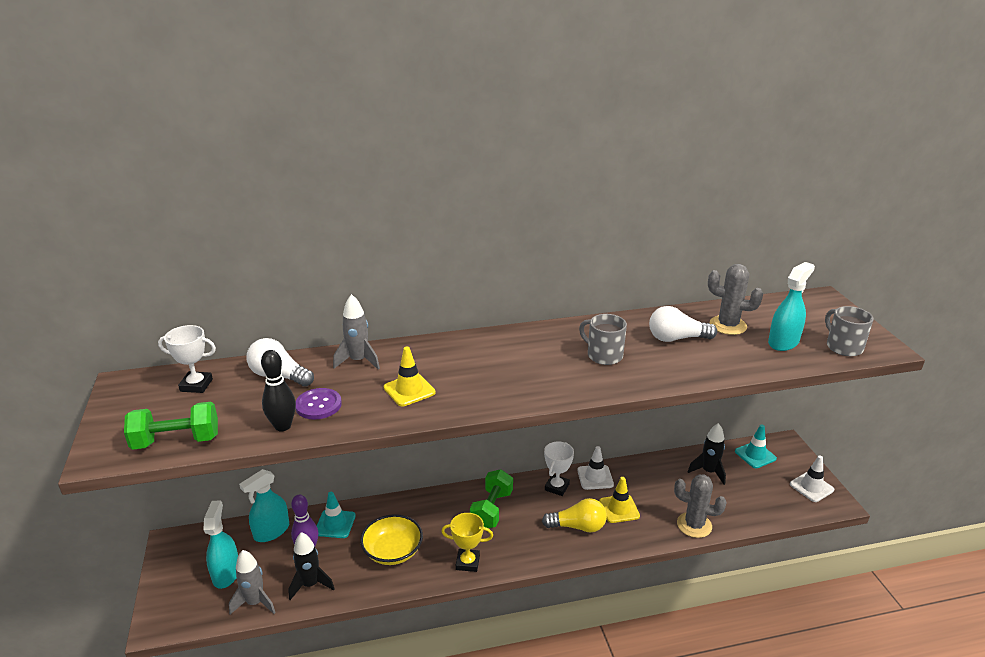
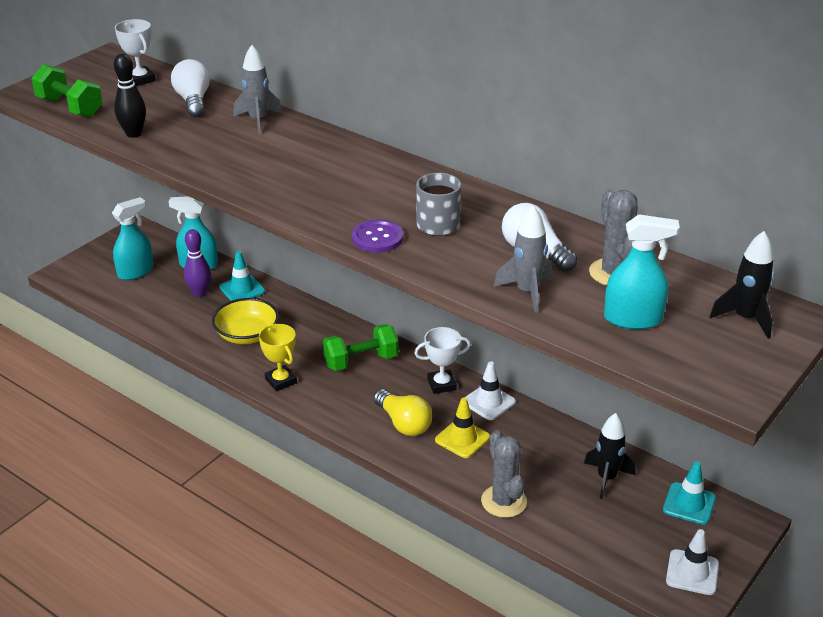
camera: 50 degrees right, 5 degrees up
grey rocket [229,550,276,614] -> grey rocket moved to [494,206,552,313]
black rocket [288,532,335,600] -> black rocket moved to [710,231,774,339]
purple button [296,388,342,420] -> purple button moved to [352,220,403,253]
yellow traffic cone [384,347,436,406] -> none
grey mug [825,306,873,356] -> none

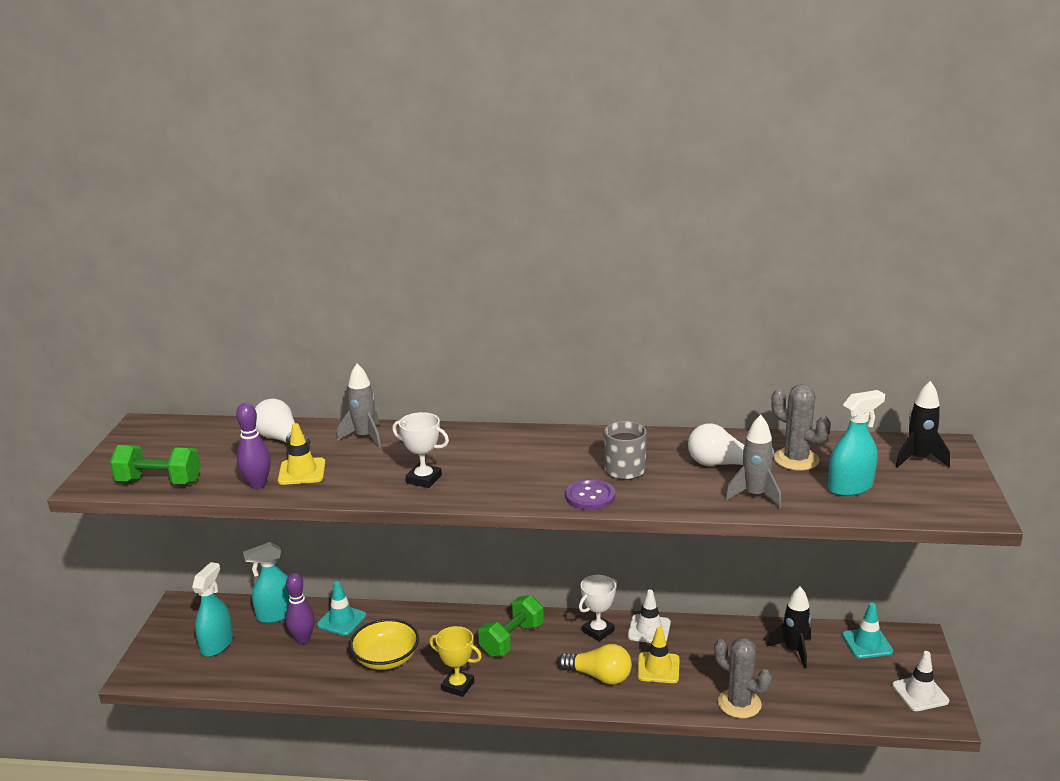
camera: 30 degrees left, 10 degrees down
black bowling pin [114,53,146,138] -> purple bowling pin [236,403,271,489]
white trophy [115,19,156,86] -> white trophy moved to [392,412,449,488]
none -> yellow traffic cone [278,423,325,485]

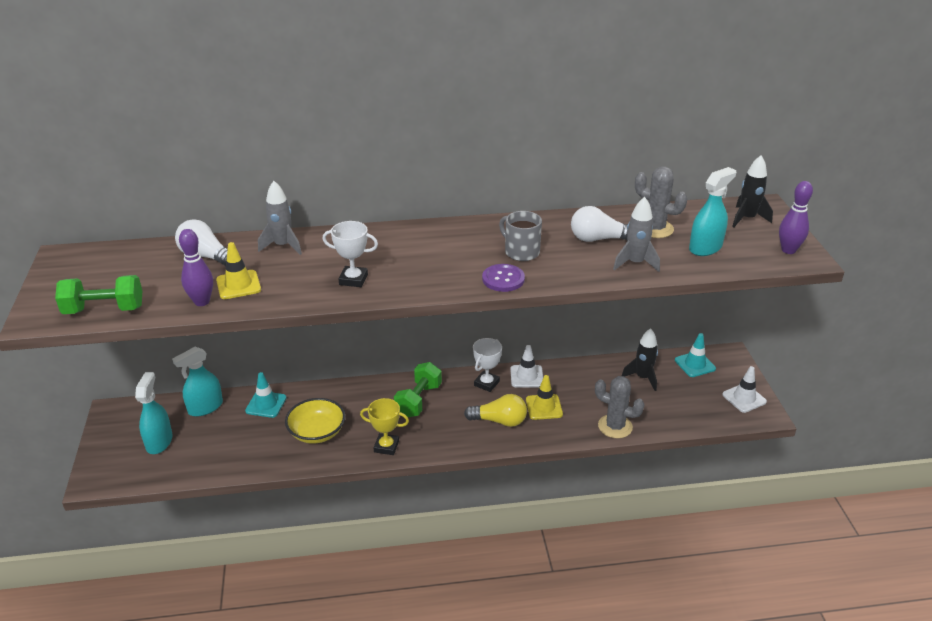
camera: 15 degrees left, 10 degrees up
purple bowling pin [285,573,315,644] -> purple bowling pin moved to [779,181,813,254]

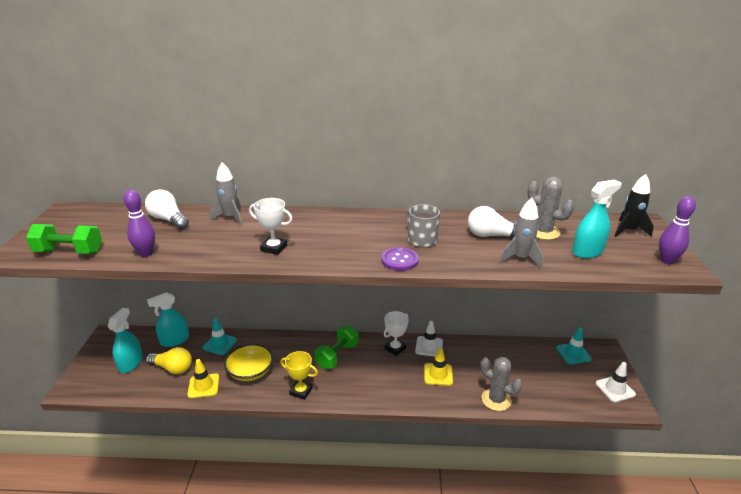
camera: 10 degrees right, 5 degrees down
yellow traffic cone [216,242,261,299] -> yellow traffic cone moved to [187,359,219,398]
yellow light bulb [464,394,527,427] -> yellow light bulb moved to [146,347,192,374]
black rocket [622,328,658,391] -> none

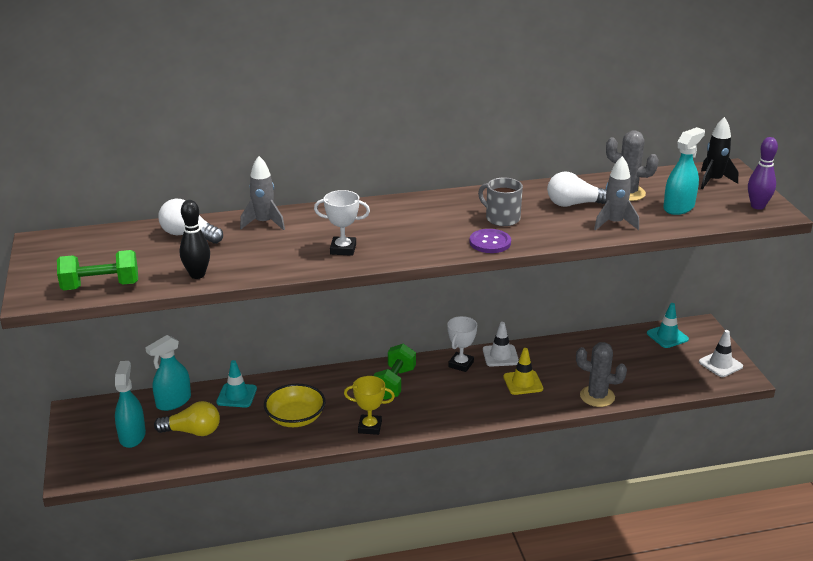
camera: 15 degrees left, 0 degrees up
purple bowling pin [124,190,155,257] -> black bowling pin [180,200,210,279]
yellow traffic cone [187,359,219,398] -> none

